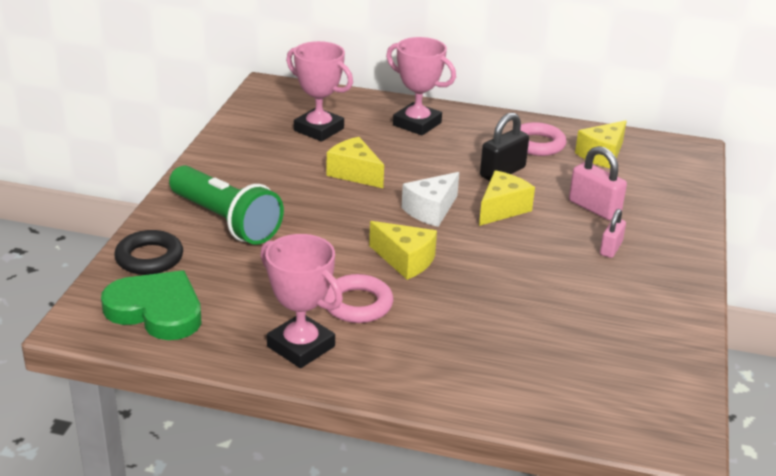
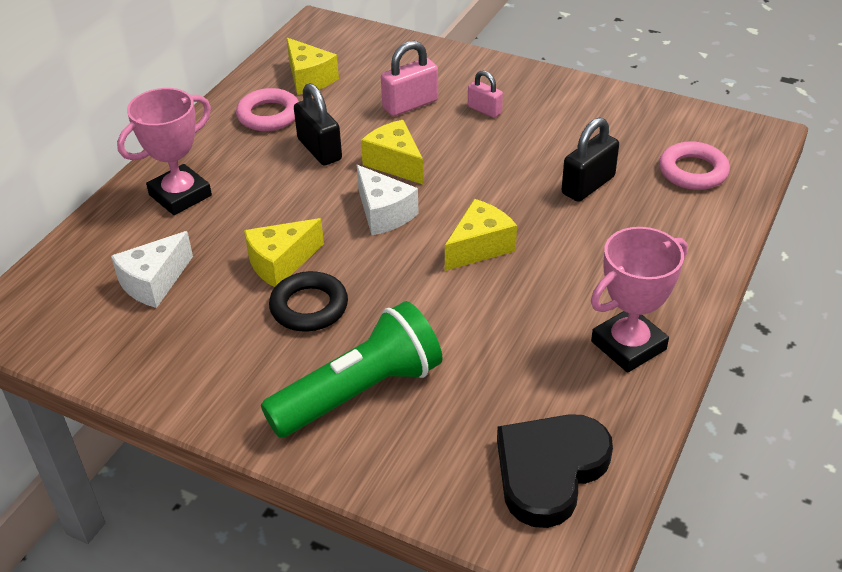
camera: 75 degrees left, 10 degrees up
green heart [101,270,201,340] -> black heart [497,414,613,528]
black ring [114,230,183,275] -> black ring moved to [269,271,348,332]
pink trophy [286,41,353,142] -> white cheese [111,231,193,308]
pink ring [324,274,394,323] -> pink ring moved to [659,141,730,190]
none -> black padlock [562,117,619,202]

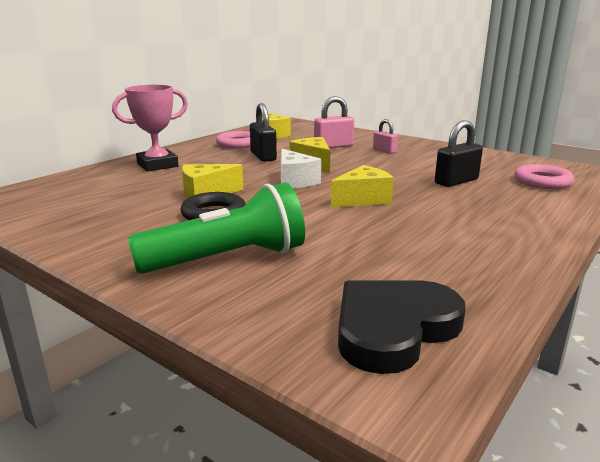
camera: 10 degrees right, 20 degrees down
white cheese [111,231,193,308] -> none
pink trophy [591,227,688,373] -> none

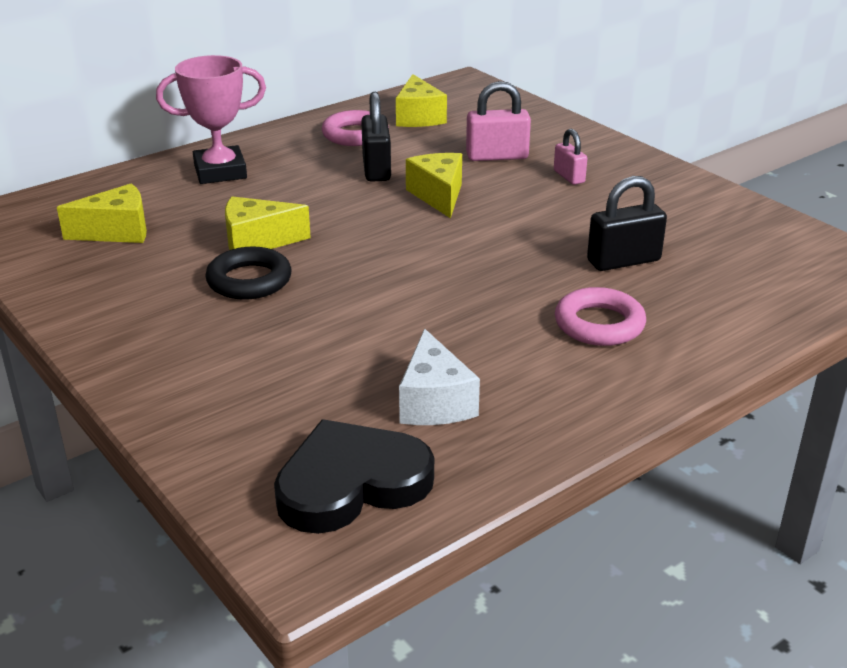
camera: 15 degrees right, 10 degrees up
green flashlight [128,182,305,274] -> none
white cheese [281,149,321,188] -> white cheese moved to [399,329,480,425]
yellow cheese [331,165,394,208] -> yellow cheese moved to [57,184,147,243]
pink ring [514,164,574,189] -> pink ring moved to [555,287,646,346]

